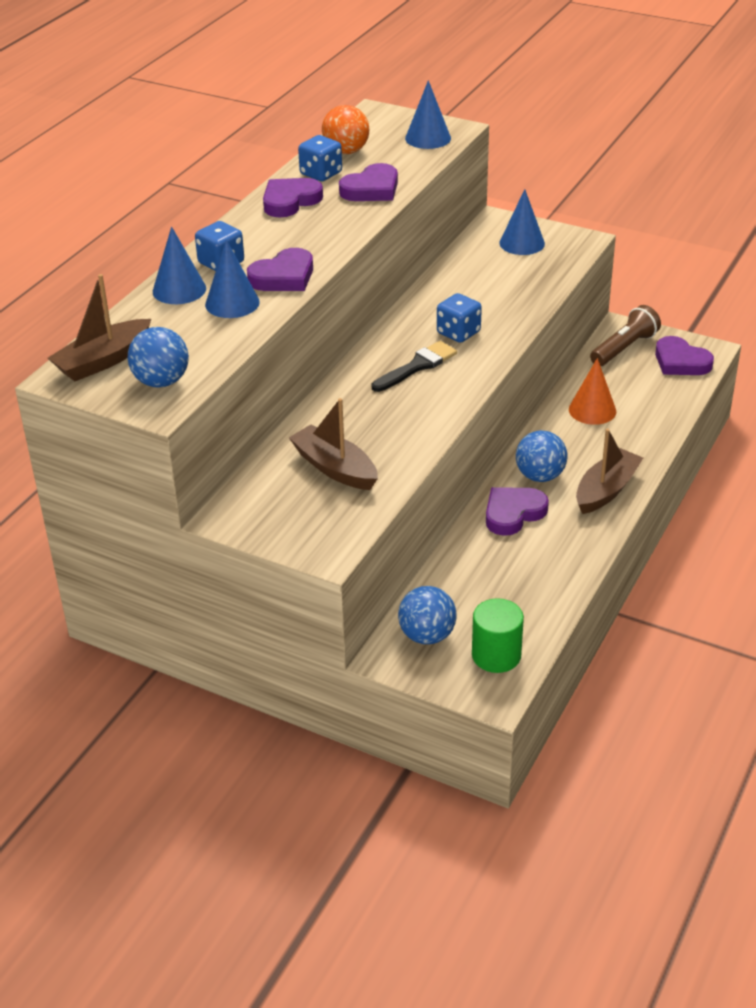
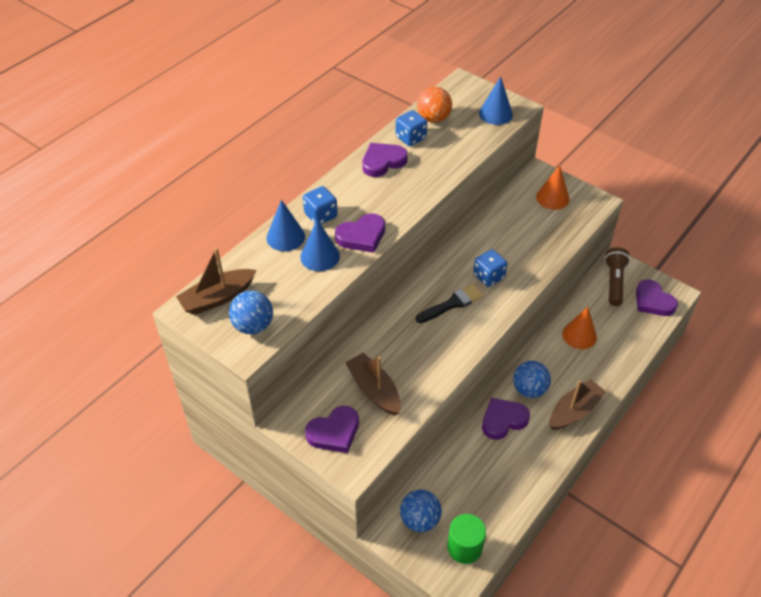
camera: 10 degrees right, 10 degrees up
purple heart [339,163,398,201] -> purple heart moved to [305,406,359,453]
blue cone [500,189,545,255] -> orange cone [536,165,569,210]
brown flashlight [590,305,661,366] -> brown flashlight turned 45 degrees counterclockwise [604,247,630,306]

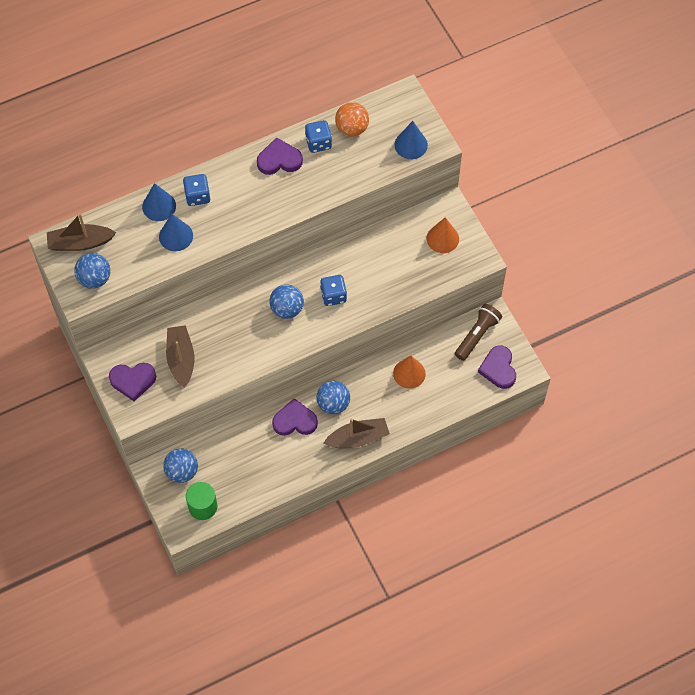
camera: 25 degrees right, 15 degrees up
purple heart [335,213,385,253] -> none
black brush [416,284,484,323] -> blue ball [270,284,304,319]

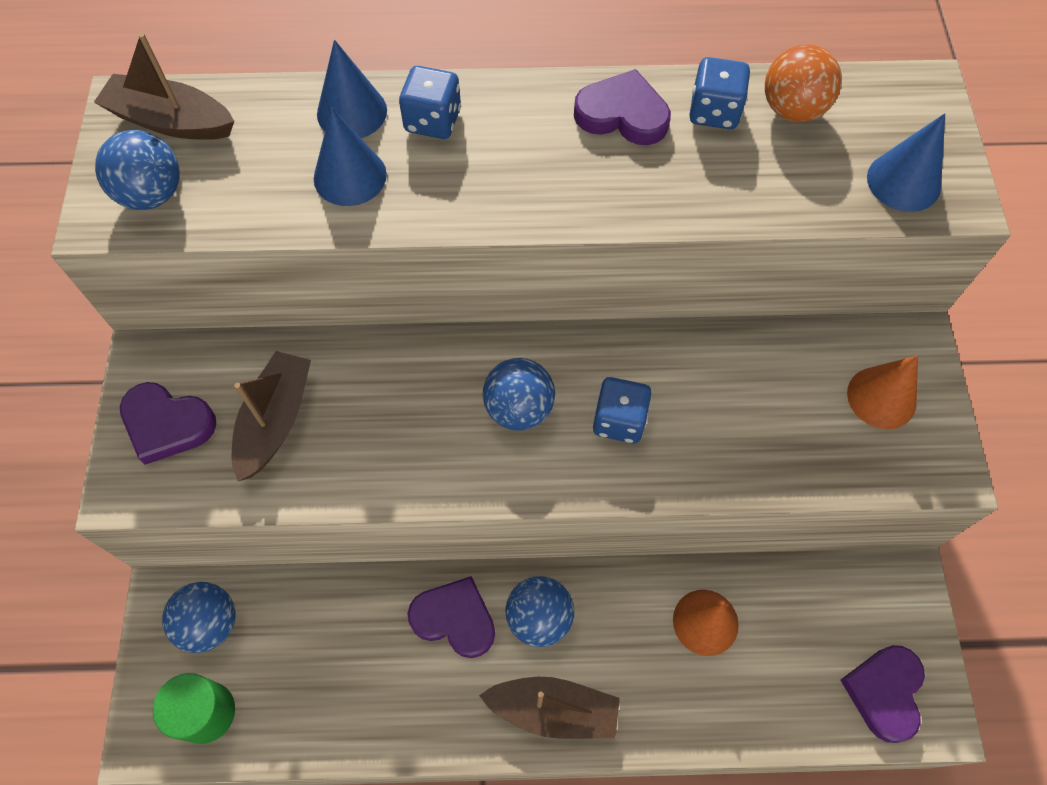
camera: 25 degrees right, 0 degrees up
brown flashlight [455,304,502,361] -> none

